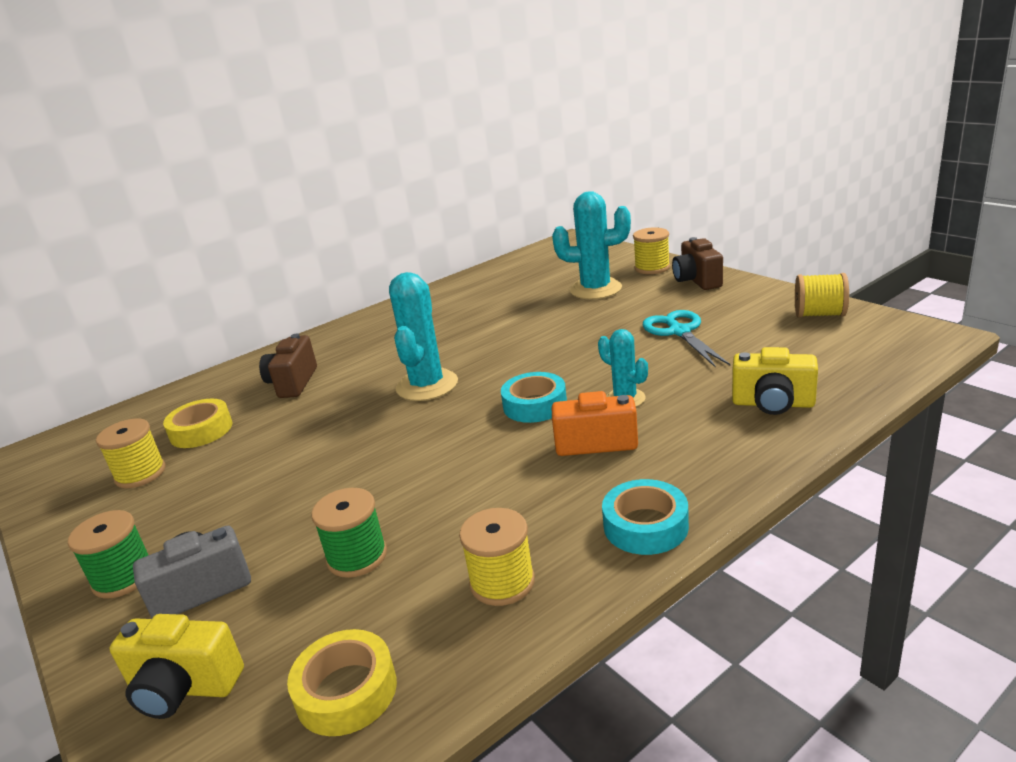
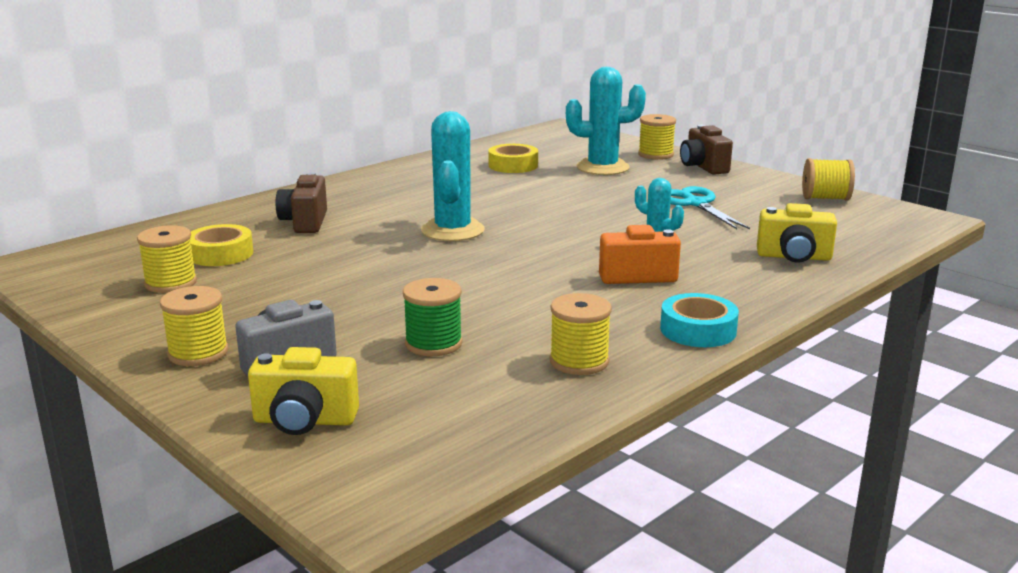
camera: 10 degrees left, 5 degrees down
green spool [68,510,149,599] -> yellow spool [160,286,228,366]
yellow tape [287,629,397,736] -> yellow tape moved to [488,144,538,173]
turquoise tape [501,372,567,423] -> none

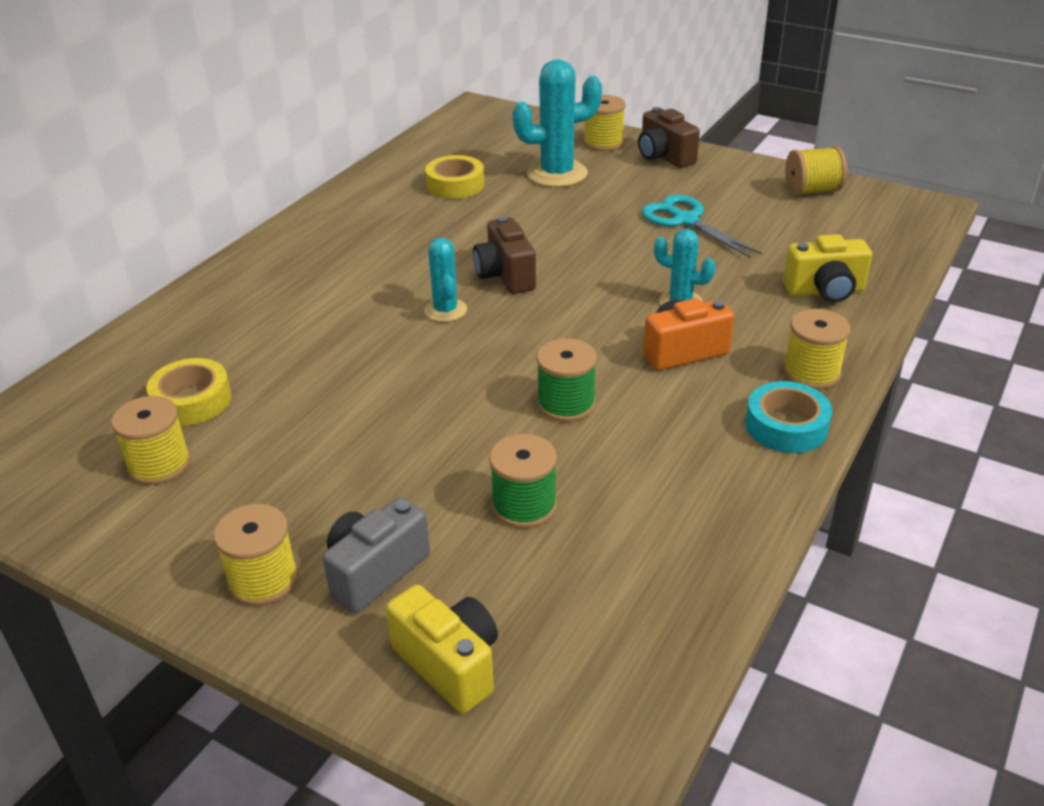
camera: 15 degrees left, 15 degrees up
yellow camera [248,347,359,435] -> yellow camera turned 120 degrees counterclockwise [386,584,498,714]
brown camera [276,172,327,233] -> brown camera moved to [473,216,536,294]
turquoise cactus [421,111,485,241] -> turquoise cactus [424,238,467,322], size x0.58
yellow spool [550,293,612,375] -> yellow spool moved to [783,309,851,390]
none -> green spool [537,338,597,422]

